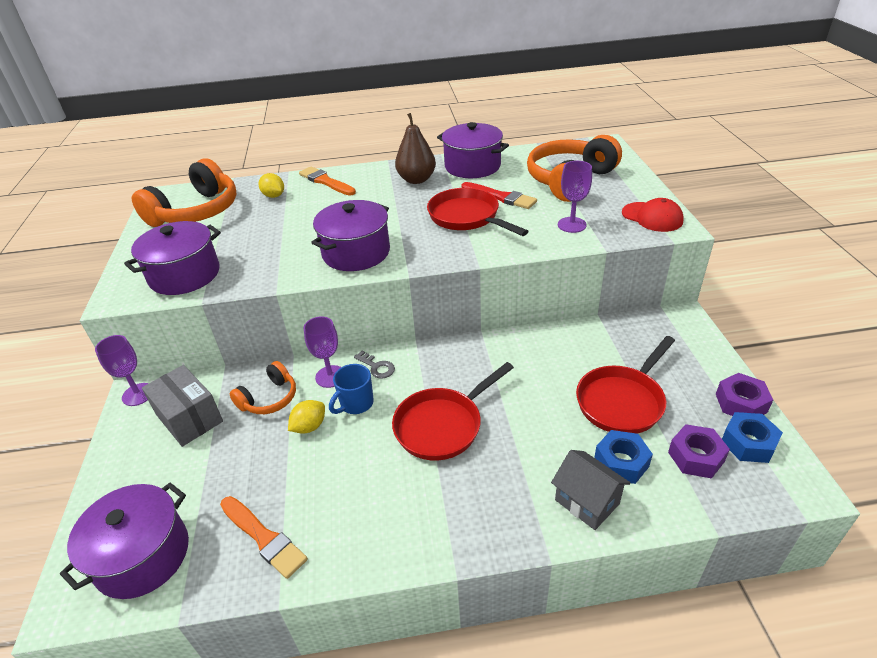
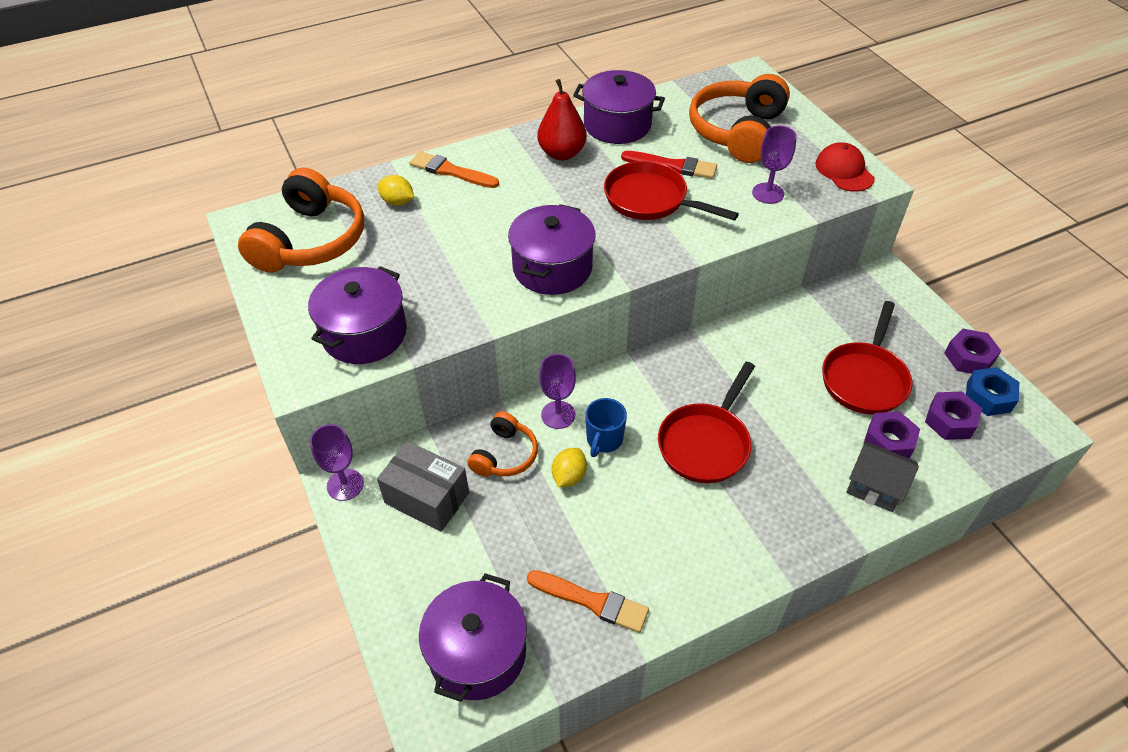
camera: 20 degrees left, 10 degrees up
grey key [354,350,395,379] -> none
brown pear [395,113,436,184] -> red pear [537,79,587,160]
blue nut [594,430,653,484] -> purple nut [863,412,920,459]
red cap [622,198,684,232] -> red cap turned 135 degrees counterclockwise [815,142,875,192]

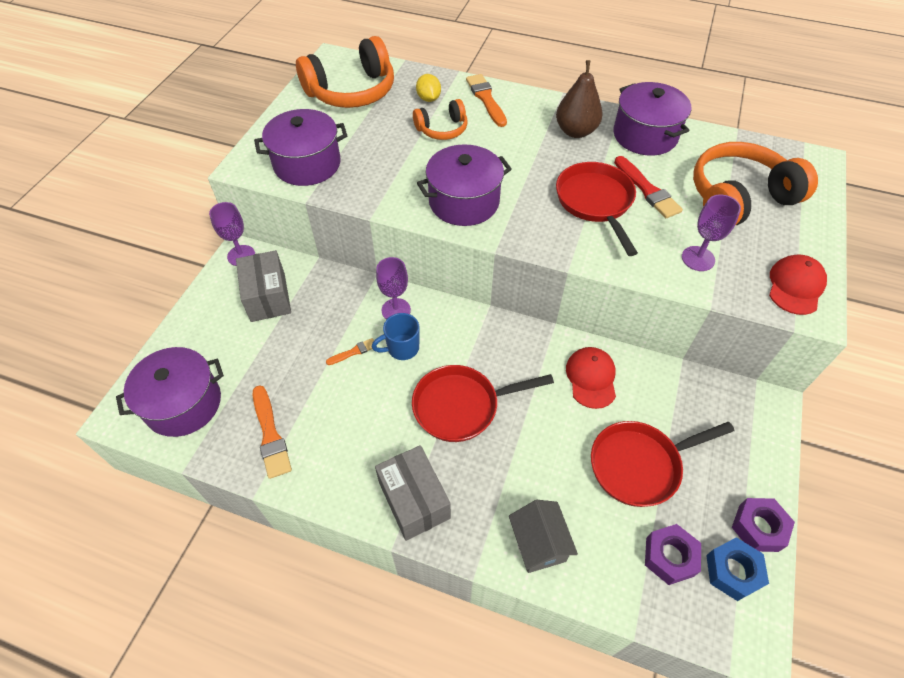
camera: 45 degrees right, 5 degrees up
orange headphones [467,411,538,477] -> orange headphones moved to [413,99,467,140]
red pear [537,79,587,160] -> brown pear [556,60,603,138]
yellow lemon [552,448,587,487] -> orange brush [326,338,374,365]
purple nut [863,412,920,459] -> none
none -> grey box [375,445,451,541]
none -> red cap [566,347,616,409]

